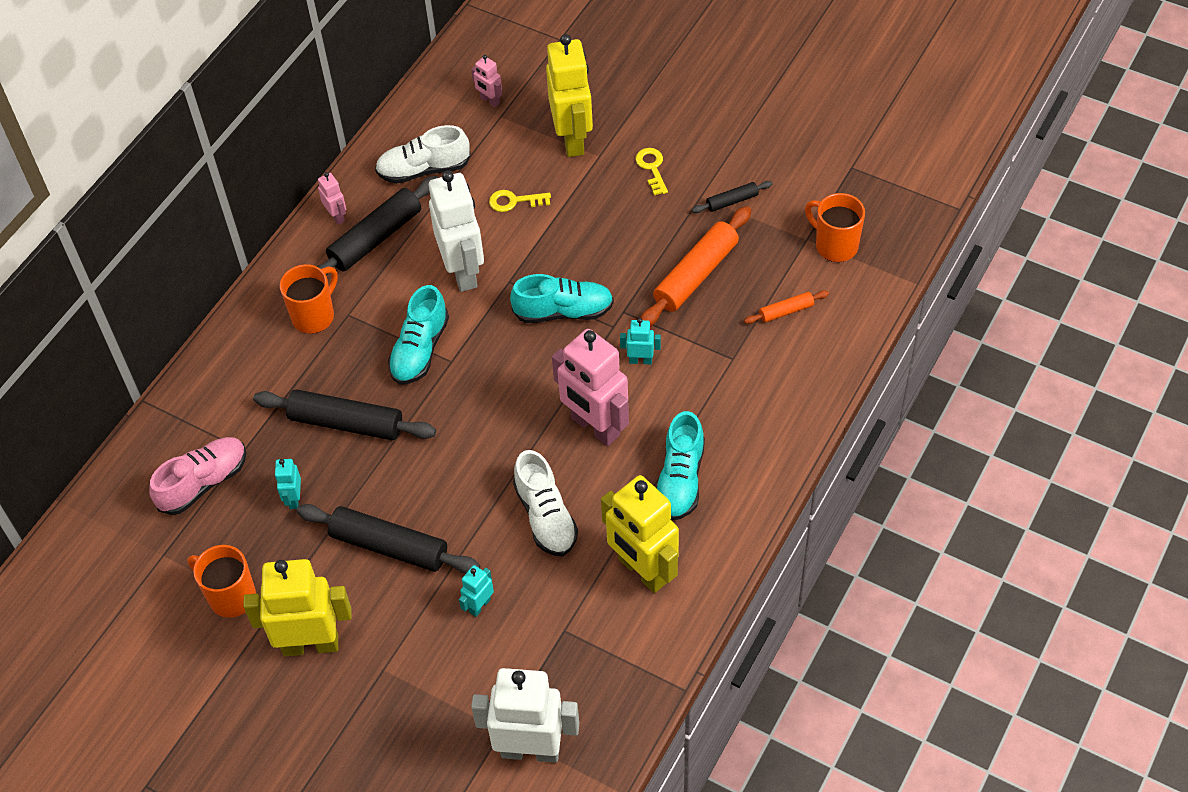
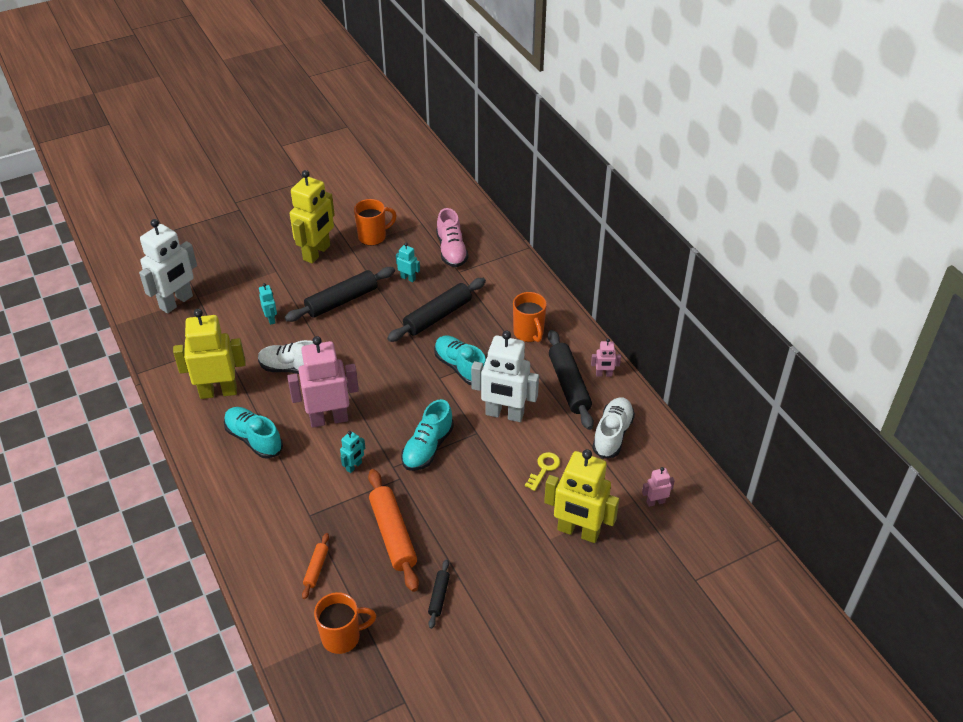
camera: 120 degrees right, 10 degrees down
yellow key [636,148,668,195] -> none

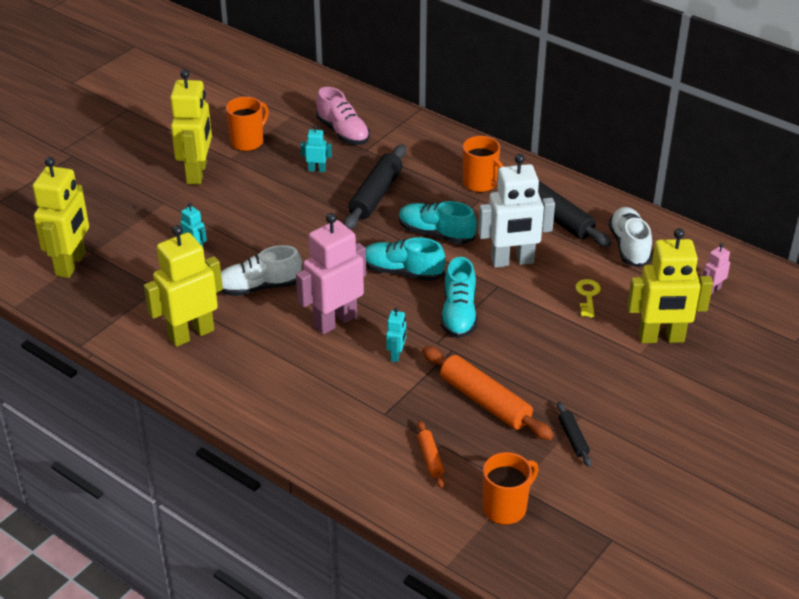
camera: 25 degrees left, 5 degrees down
white robot [139,219,197,313] -> yellow robot [33,157,89,278]
turquoise shoe [224,407,283,459] -> turquoise shoe moved to [366,237,445,281]
black rolling pin [285,267,395,322] -> none
pink robot [591,339,621,377] -> none

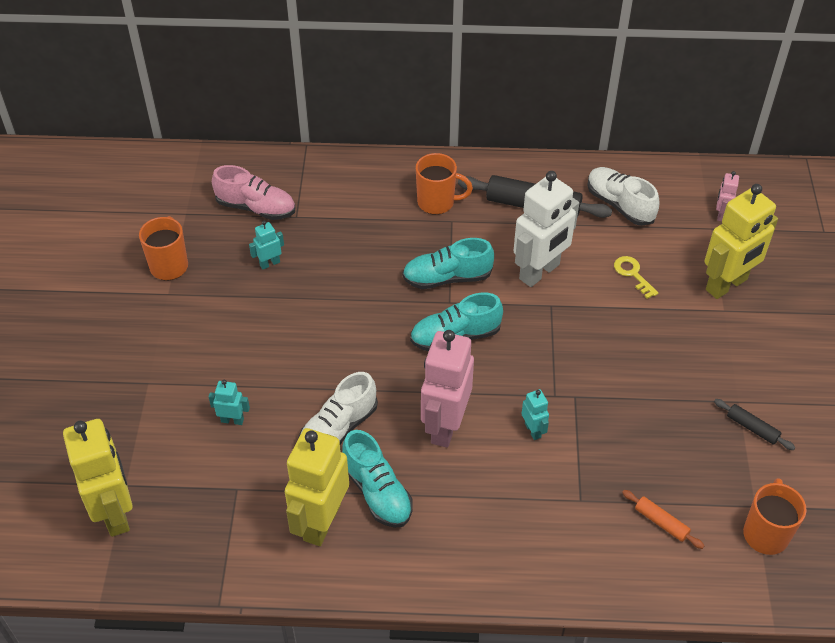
camera: 35 degrees left, 10 degrees up
yellow robot [170,69,212,185] -> none
black rolling pin [344,144,406,229] -> none
orange rolling pin [422,346,554,440] -> none
turquoise shoe [441,257,477,338] -> turquoise shoe moved to [342,430,413,528]

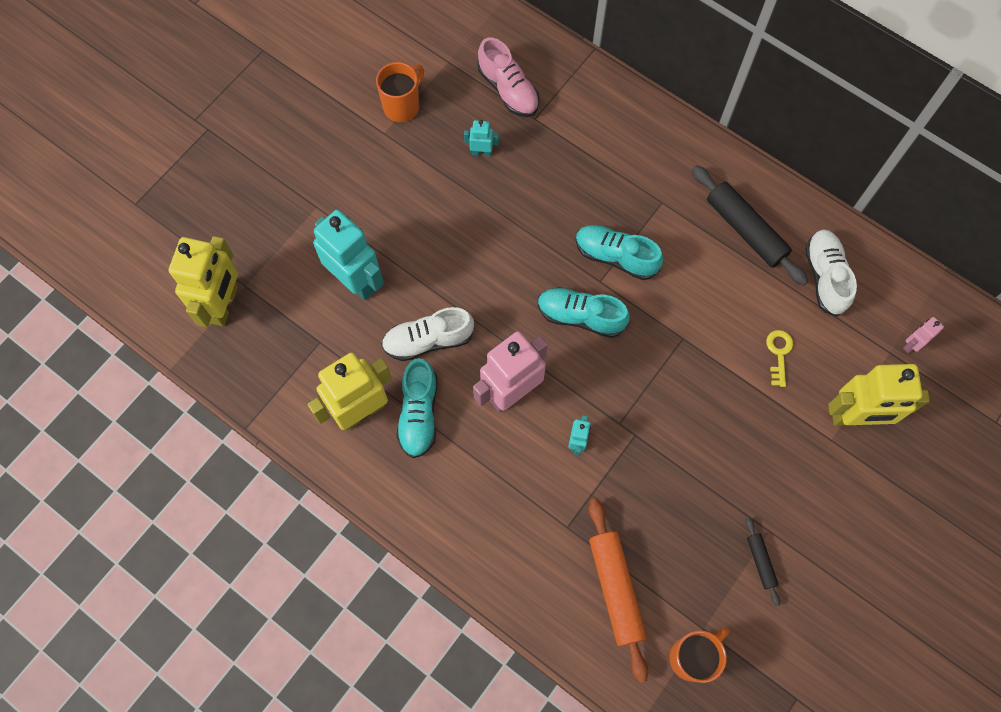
camera: 35 degrees right, 20 degrees up
turquoise robot [208,380,250,425] -> turquoise robot [313,210,384,300], size x2.22
orange mug [416,153,473,215] -> none
white robot [514,171,579,287] -> none
orange rolling pin [622,490,704,549] -> orange rolling pin [588,499,648,683], size x2.01

